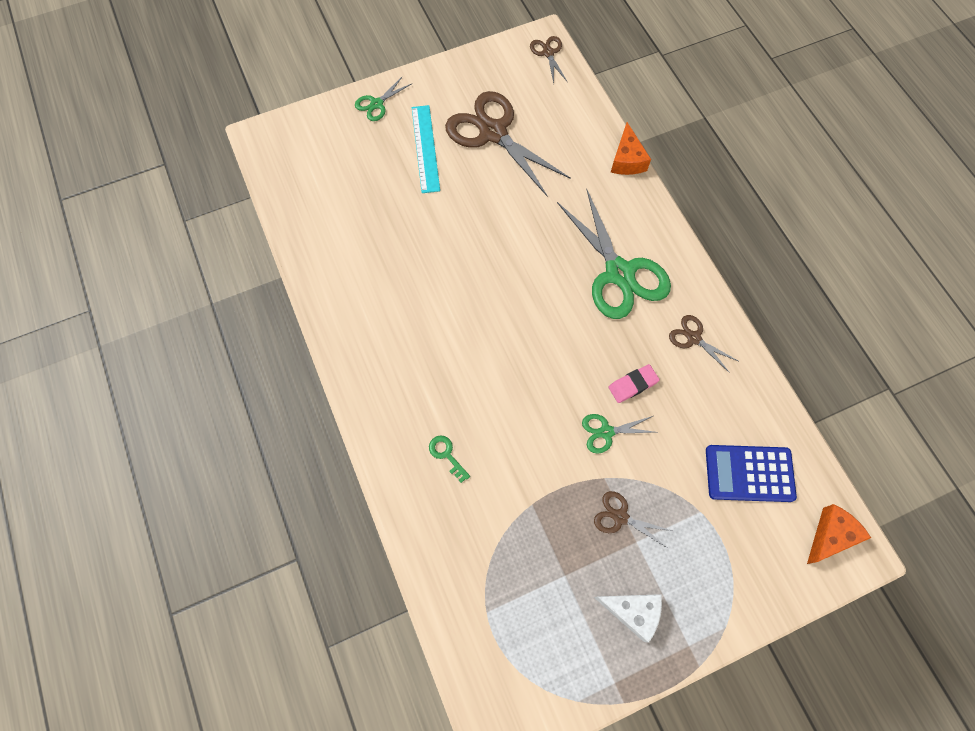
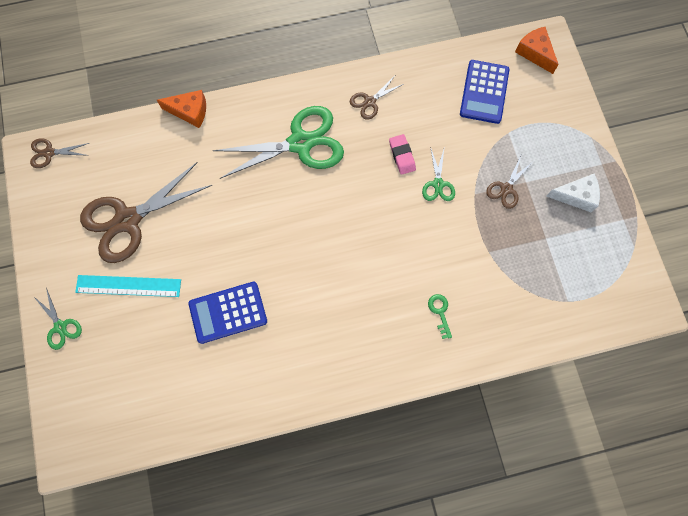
camera: 80 degrees left, 5 degrees up
green key [429,435,470,483] -> green key turned 105 degrees clockwise [428,294,452,339]
white cheese [594,594,662,643] -> white cheese turned 60 degrees clockwise [546,174,600,212]
none -> blue calculator [188,282,267,344]

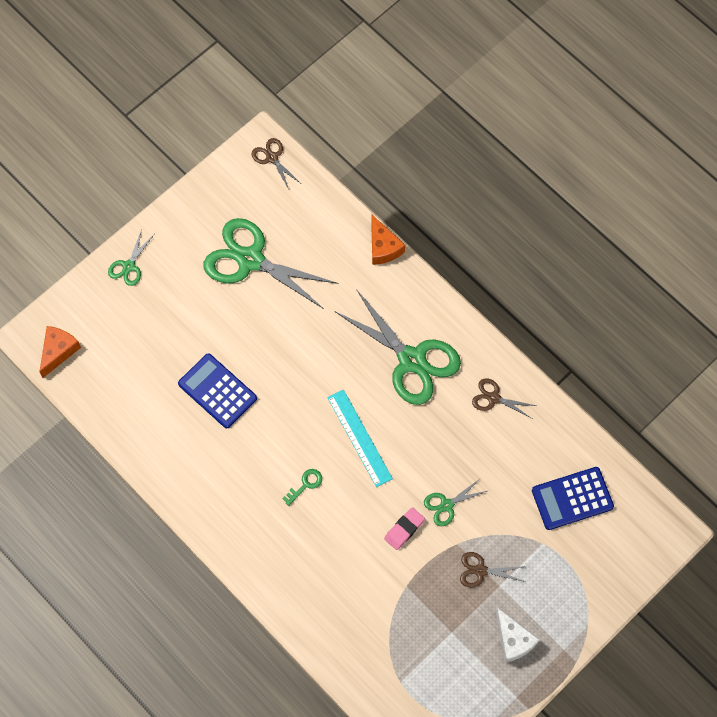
camera: 60 degrees right, 5 degrees down
turquoise ruler [75,275,181,297] -> turquoise ruler moved to [327,390,393,487]
brown scissors [80,162,212,263] -> green scissors [204,218,338,309]
pink eraser [389,134,416,175] -> pink eraser moved to [384,507,425,550]
green key [428,294,452,339] -> green key moved to [282,469,322,506]
orange cheese [515,27,559,74] -> orange cheese moved to [39,326,81,378]

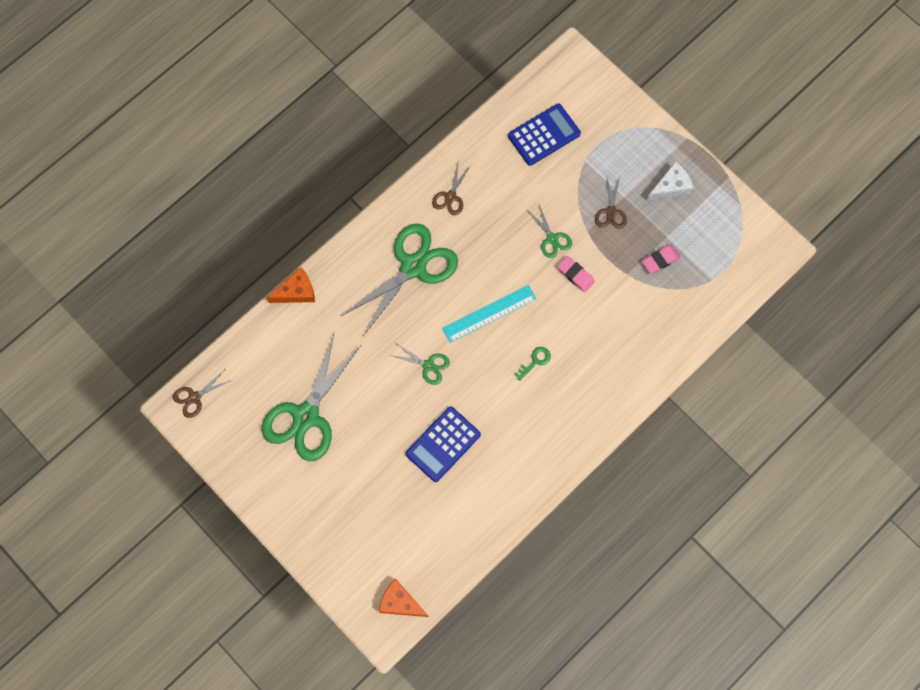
camera: 90 degrees left, 5 degrees up
green scissors [108,230,154,286] -> green scissors moved to [390,343,450,385]
green key [282,469,322,506] -> green key turned 90 degrees clockwise [514,347,551,381]
blue calculator [532,467,614,530] -> blue calculator turned 105 degrees counterclockwise [508,103,581,166]
none -> pink eraser [642,245,681,274]

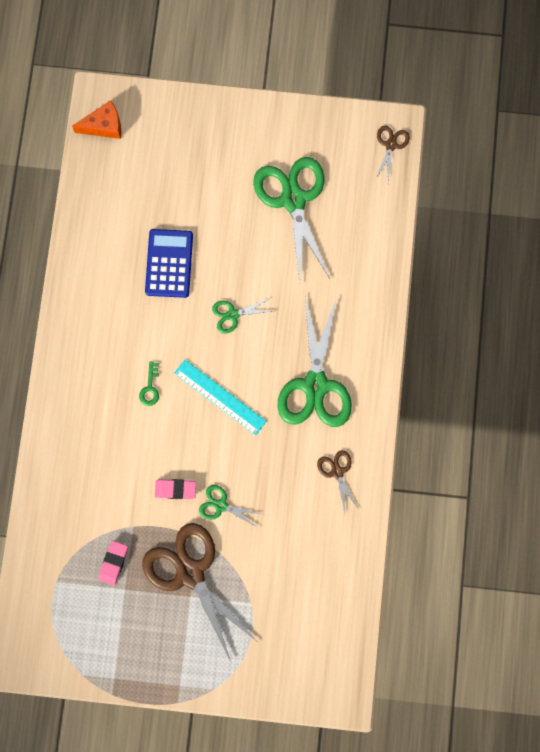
camera: 140 degrees right, 5 degrees up
orange cheese [267,267,315,303] -> none
turquoise ruler [442,285,536,343] -> turquoise ruler turned 75 degrees counterclockwise [174,359,267,435]
blue calculator [508,103,581,166] -> none
brown scissors [595,175,627,229] -> brown scissors [142,523,256,662], size x2.15
white cheese [647,161,694,201] -> none

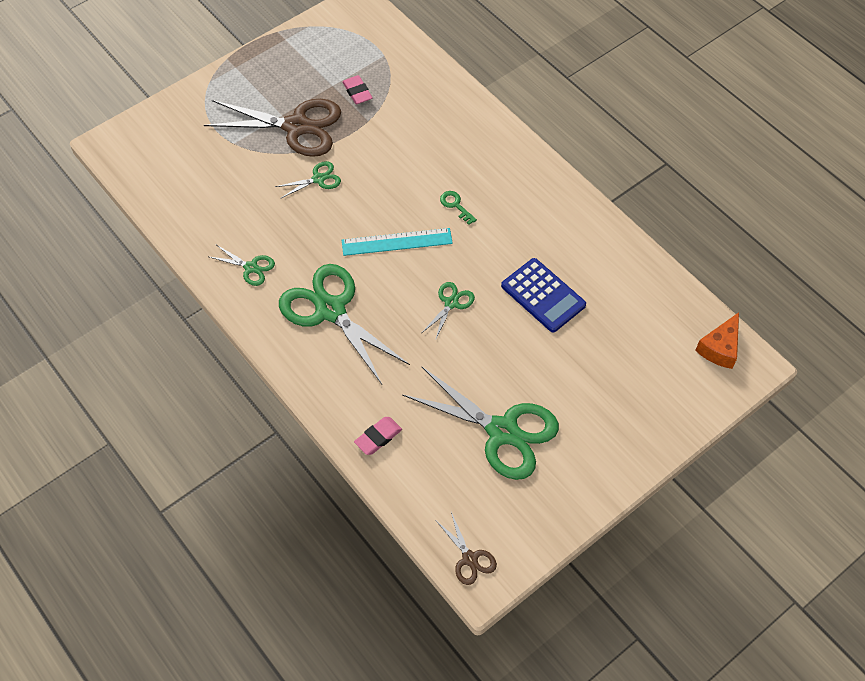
camera: 135 degrees right, 20 degrees down
pink eraser [155,479,196,499] -> pink eraser moved to [354,417,402,455]
brown scissors [317,450,359,512] -> green scissors [210,245,275,286]

